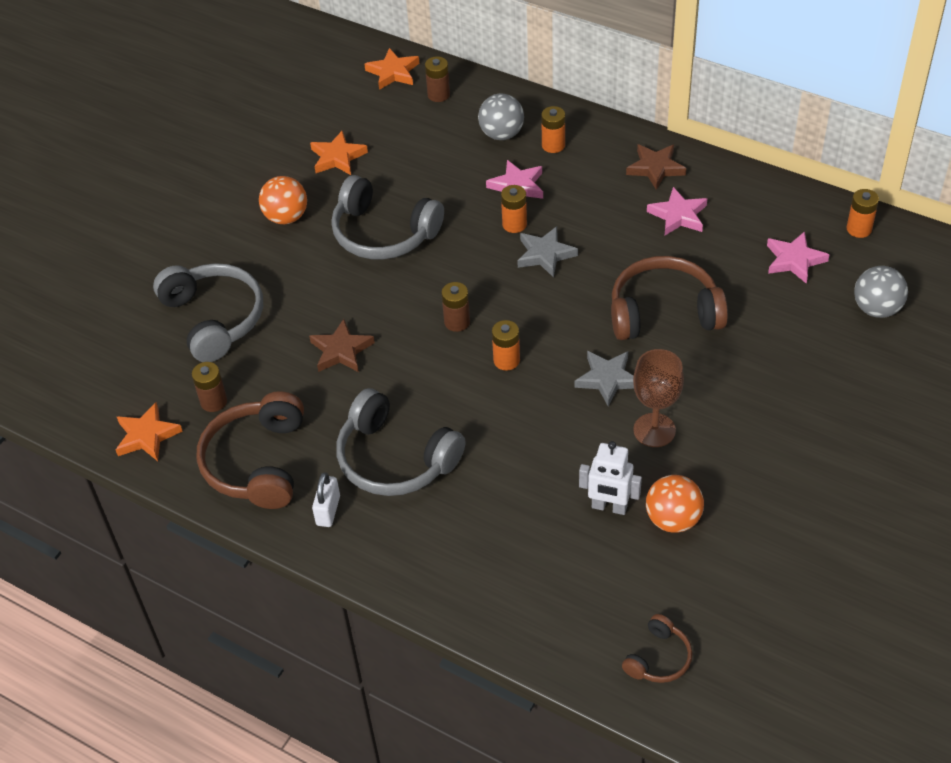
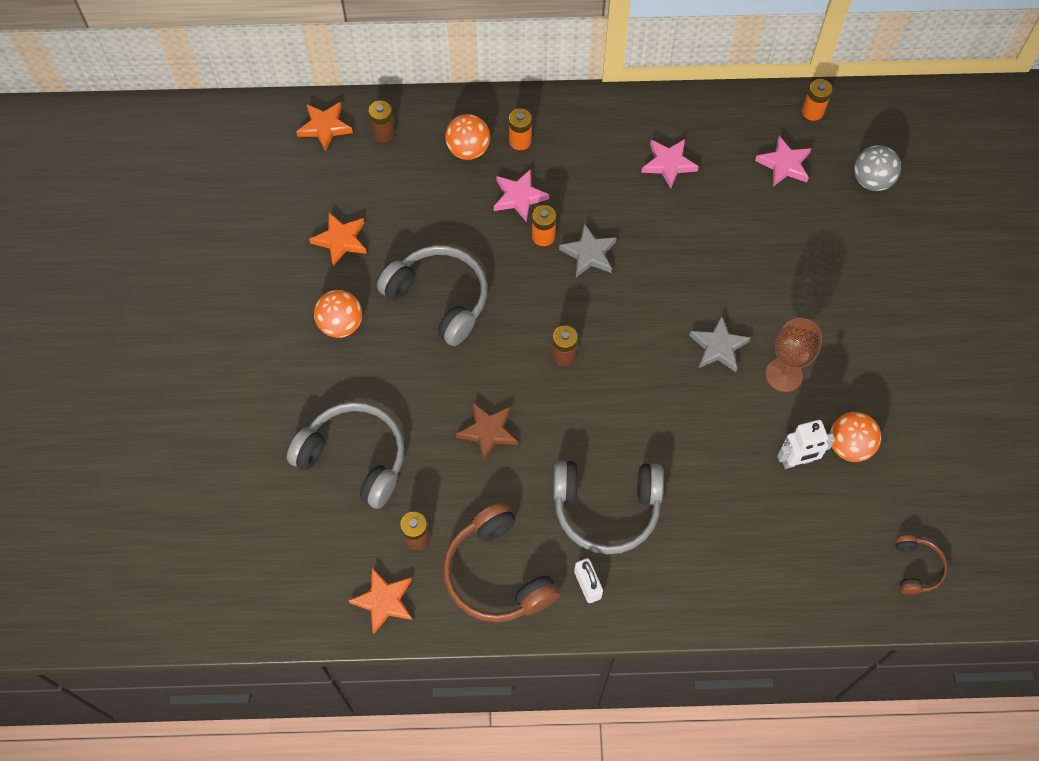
camera: 35 degrees left, 15 degrees up
grey headphones [331,175,444,260] -> grey headphones turned 135 degrees counterclockwise [377,246,488,346]
grey ball [478,93,524,140] -> orange ball [445,114,490,160]
orange battery [492,320,520,371] -> none
brown headphones [611,256,728,340] -> none
brown star [626,144,686,190] -> none

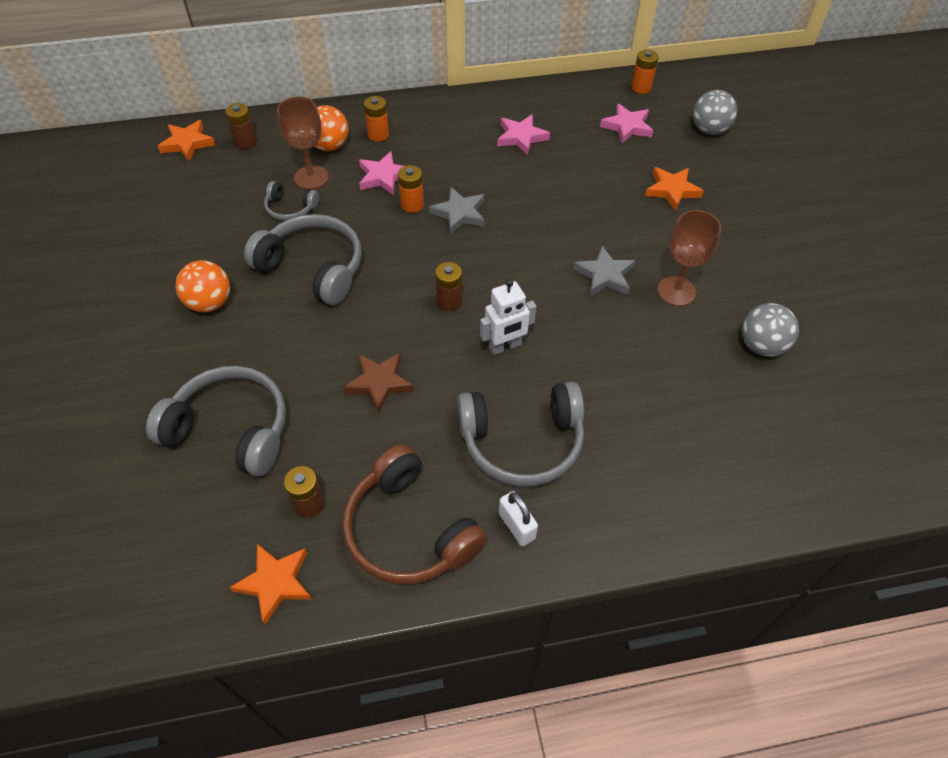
camera: 10 degrees left, 10 degrees down
orange star [309,213,367,267] -> orange star moved to [645,167,704,211]
white robot [777,420,835,469] -> white robot moved to [480,279,536,355]
orange ball [830,412,881,462] -> grey ball [742,303,799,357]
brown headphones [895,535,948,595] -> none
none -> grey headphones [264,181,319,221]
none -> brown goblet [277,96,329,189]

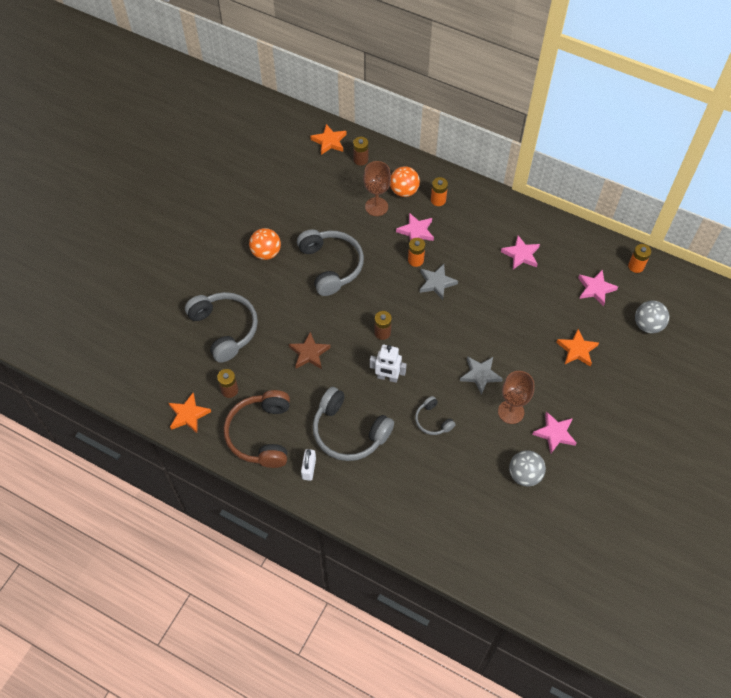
camera: 40 degrees right, 5 degrees up
grey headphones [264,181,319,221] -> grey headphones moved to [415,396,456,435]
none -> pink star [532,411,576,453]

